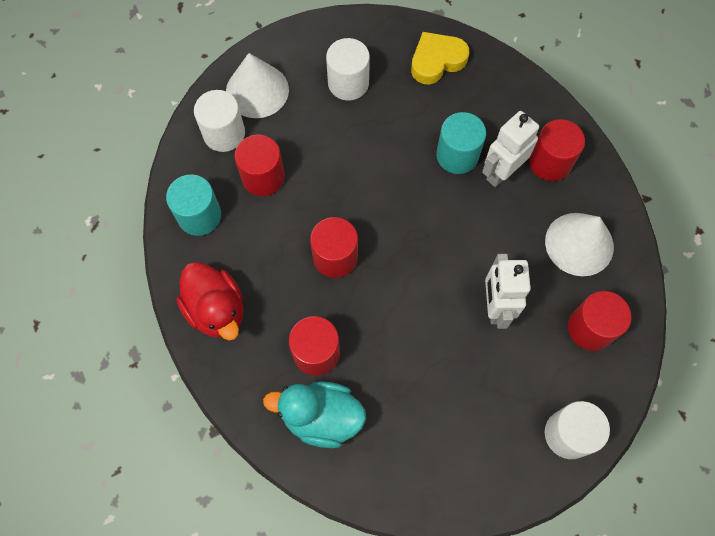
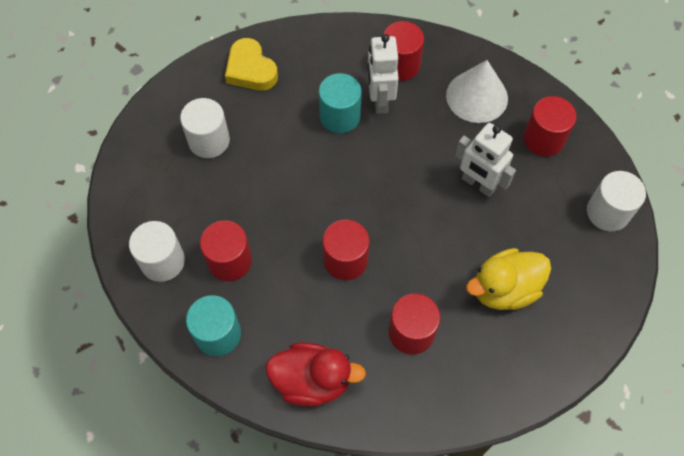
camera: 50 degrees left, 5 degrees down
white cone [226,53,289,118] -> none
turquoise duck [263,381,366,448] -> none
yellow heart [411,32,469,84] -> yellow heart turned 45 degrees counterclockwise [225,38,278,91]
none -> yellow duck [466,248,551,310]

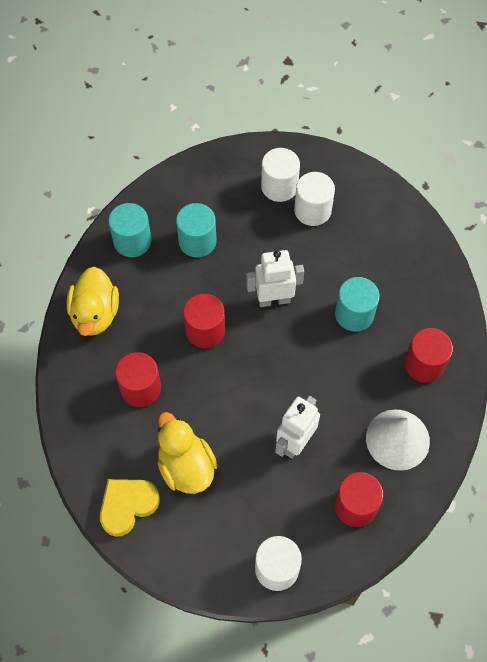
camera: 85 degrees right, 0 degrees up
white cylinder [129,221,185,282] -> white cylinder moved to [261,148,300,202]
red cylinder [200,220,252,281] -> turquoise cylinder [176,203,217,258]
yellow heart [225,38,278,91] -> yellow heart moved to [100,479,160,537]
red duck [265,342,366,407] -> yellow duck [67,267,119,336]
white robot [367,34,399,114] -> white robot moved to [246,250,304,307]

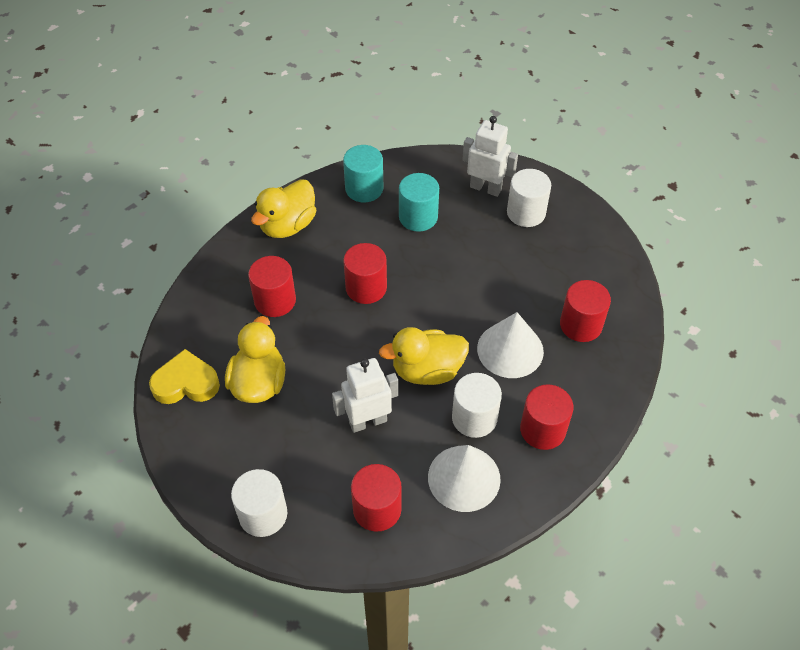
camera: 35 degrees right, 10 degrees down
white robot [246,250,304,307] -> white robot moved to [462,116,518,197]
white cylinder [294,172,335,226] -> white cylinder moved to [452,373,502,438]
turquoise cylinder [335,277,380,332] -> white cone [477,312,544,378]
none -> yellow duck [379,327,469,385]
none -> red cylinder [560,280,611,342]

